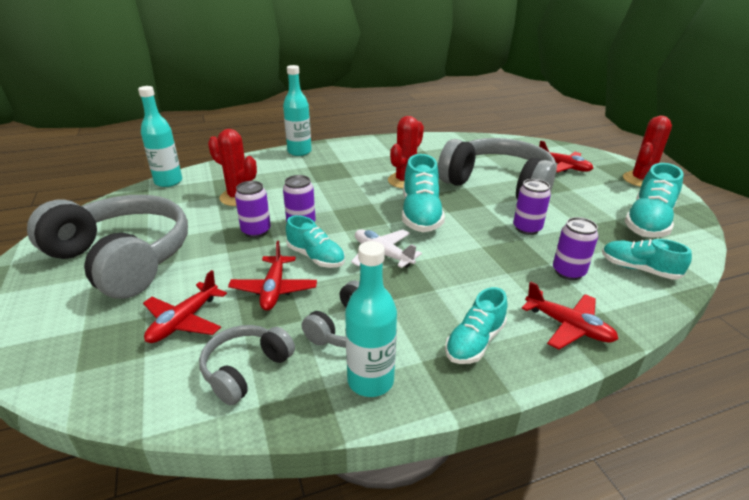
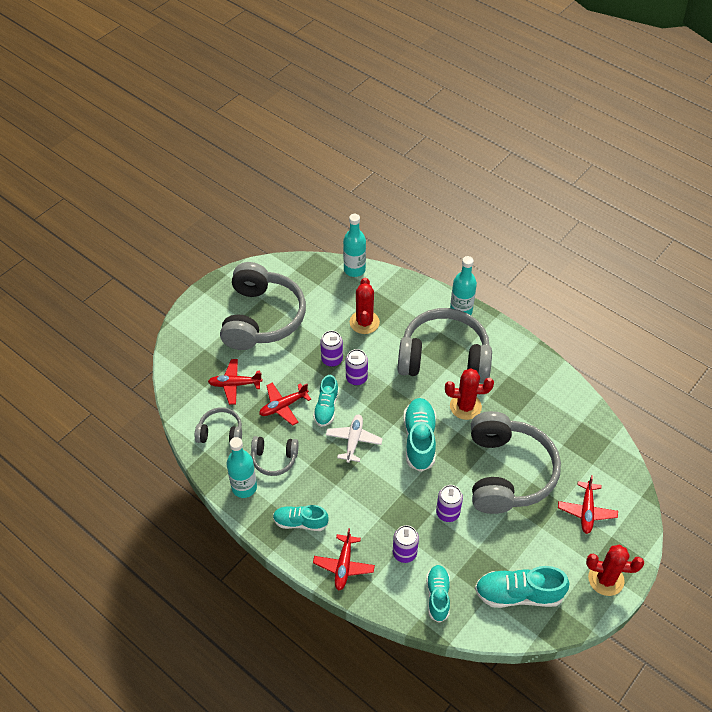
camera: 60 degrees right, 20 degrees up
turquoise shoe [402,154,445,232] -> turquoise shoe turned 120 degrees clockwise [403,398,436,472]
none -> grey headphones [397,308,492,384]

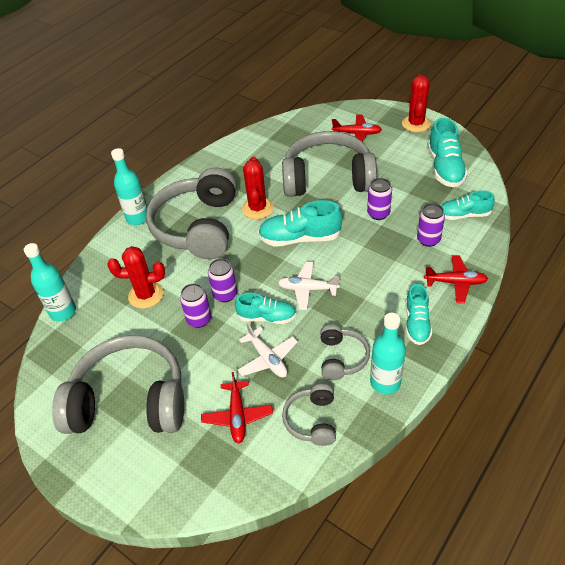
camera: 90 degrees left, 5 degrees down
red plane [259,382,311,426] -> white plane [237,323,298,377]

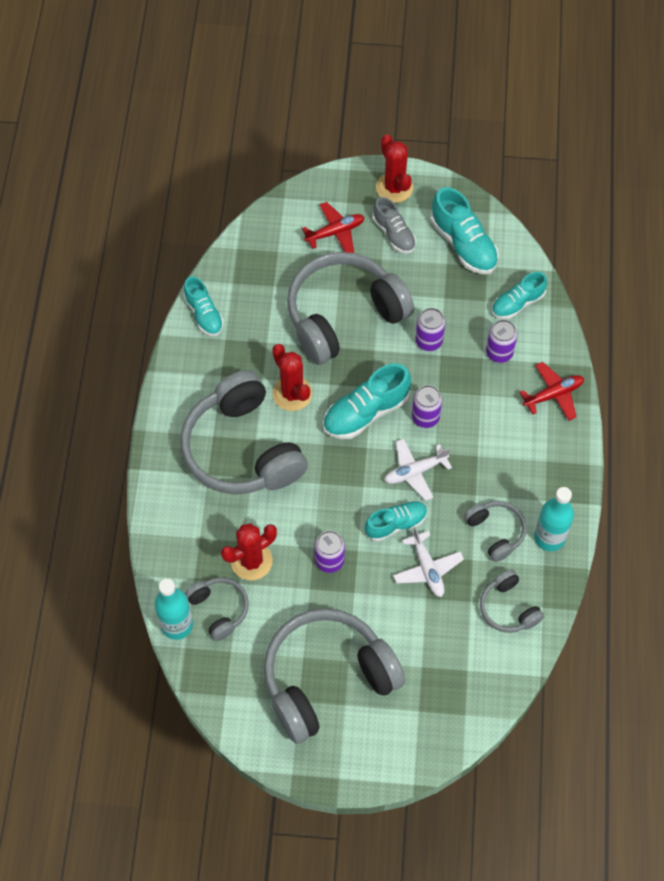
camera: 35 degrees left, 15 degrees up
turquoise bottle [111,148,147,225] -> none
red plane [201,372,273,443] -> none
purple can [208,259,237,302] -> purple can moved to [412,385,442,428]
white plane [237,323,298,377] -> white plane turned 45 degrees clockwise [393,527,464,597]
turquoise shoe [405,284,432,345] -> turquoise shoe moved to [183,276,224,336]
none -> grey headphones [185,577,249,641]
none -> grey shoe [373,197,416,253]

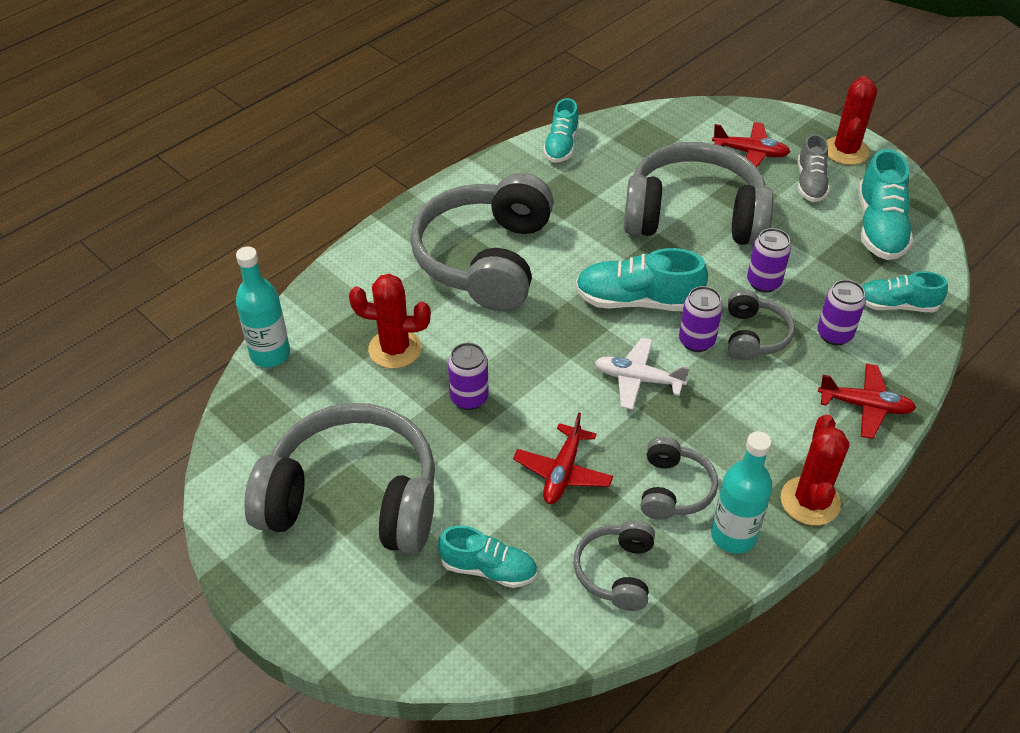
camera: 40 degrees right, 15 degrees down
grey headphones [185,577,249,641] -> grey headphones moved to [728,289,795,360]
red cactus [272,344,312,411] -> red cactus moved to [781,414,849,525]
turquoise shoe [365,501,427,542] -> turquoise shoe moved to [438,525,537,588]
white plane [393,527,464,597] -> red plane [513,413,613,504]

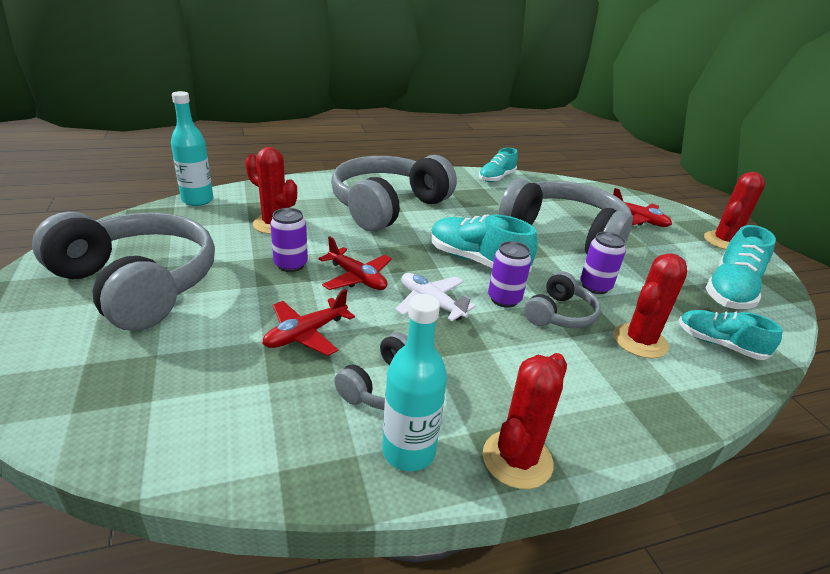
camera: 25 degrees right, 15 degrees down
turquoise shoe [438,525,537,588] -> none
grey headphones [574,520,655,611] -> none
grey shoe [798,134,830,202] -> none
purple can [817,280,866,345] -> red cactus [613,253,687,358]
red plane [818,363,916,439] -> red plane moved to [319,236,392,290]

